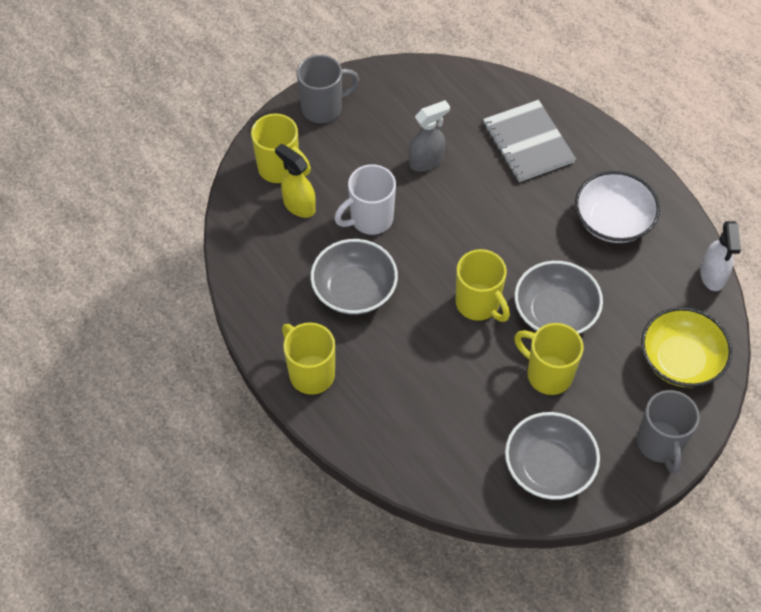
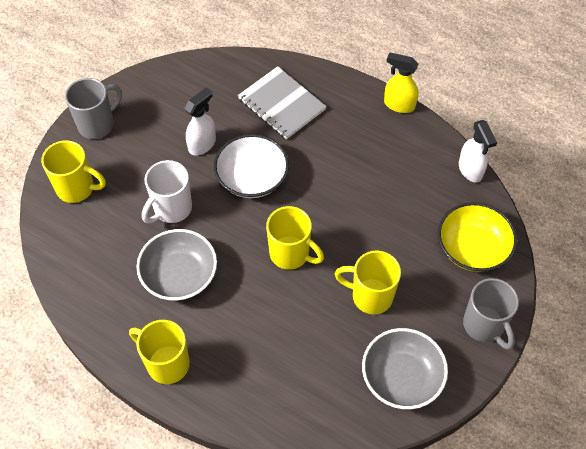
camera: 20 degrees left, 0 degrees up
yellow spray bottle [275,144,316,218] -> yellow spray bottle moved to [384,53,419,113]
grey spray bottle [409,100,450,172] -> white spray bottle [185,87,216,156]
grey bowl [514,261,603,334] -> none
white bowl [575,171,660,243] -> white bowl moved to [214,134,289,198]

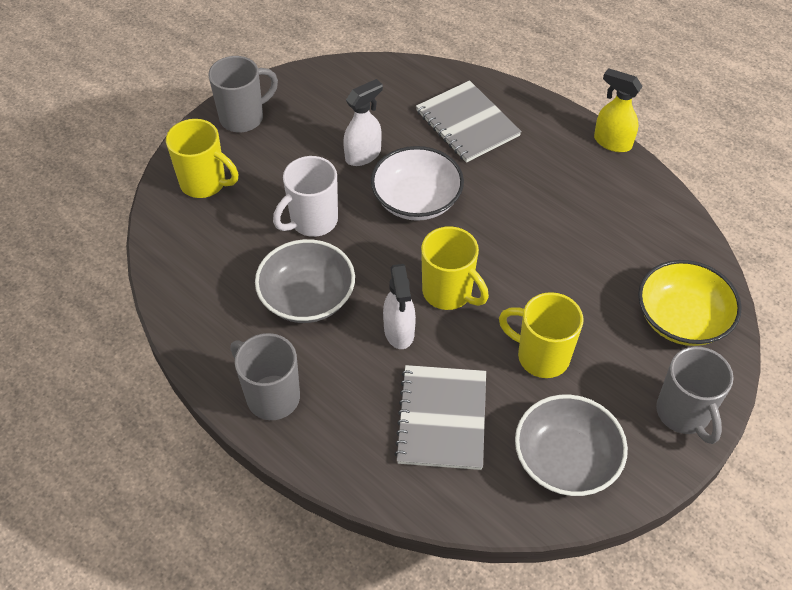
camera: 10 degrees right, 5 degrees down
yellow mug [129,320,190,384] -> grey mug [231,333,300,420]
white spray bottle [459,120,497,183] -> white spray bottle moved to [383,264,416,349]
none -> grey notebook [394,365,486,470]

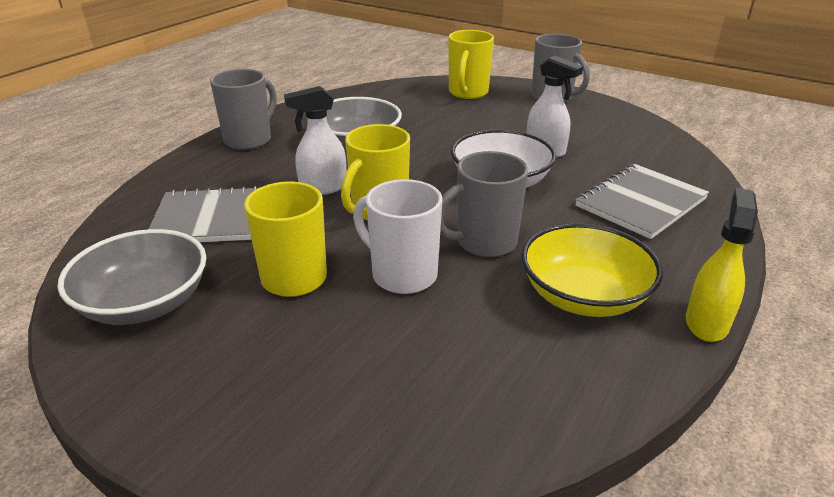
camera: 80 degrees right, 20 degrees down
white mug [273,156,338,237] -> white mug moved to [353,179,443,294]
yellow bowl [638,260,742,346] -> yellow bowl moved to [521,223,663,317]
grey mug [656,347,734,444] -> grey mug moved to [440,151,528,257]

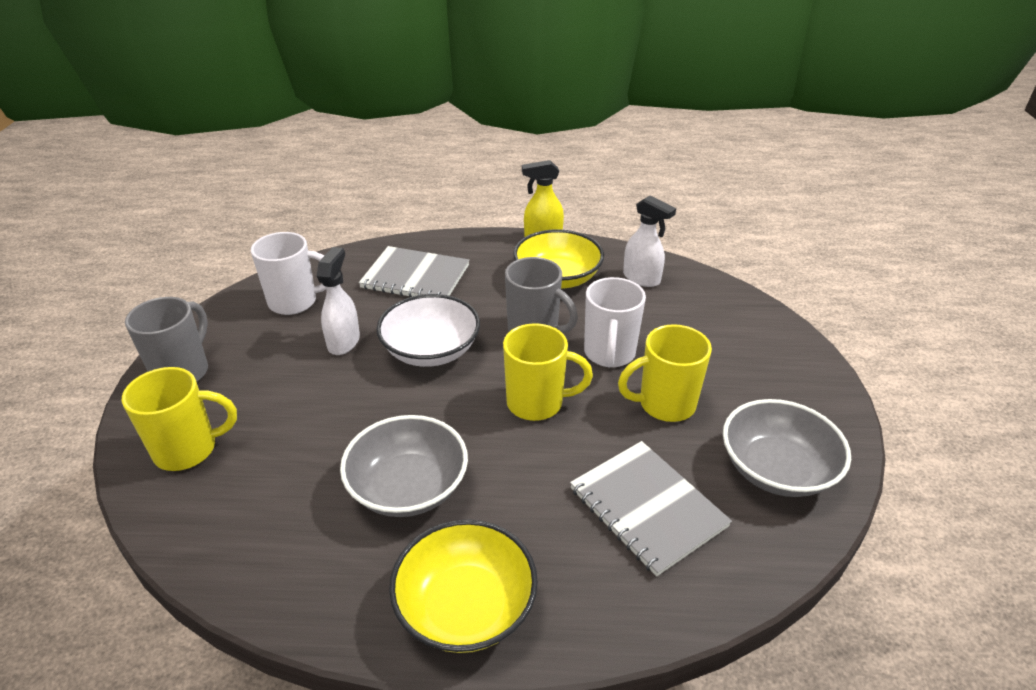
camera: 120 degrees left, 5 degrees up
grey mug [210,69,277,150] -> yellow bowl [389,519,538,653]
white spray bottle [284,86,347,195] -> white spray bottle moved to [623,195,676,287]
none -> white mug [251,232,326,315]

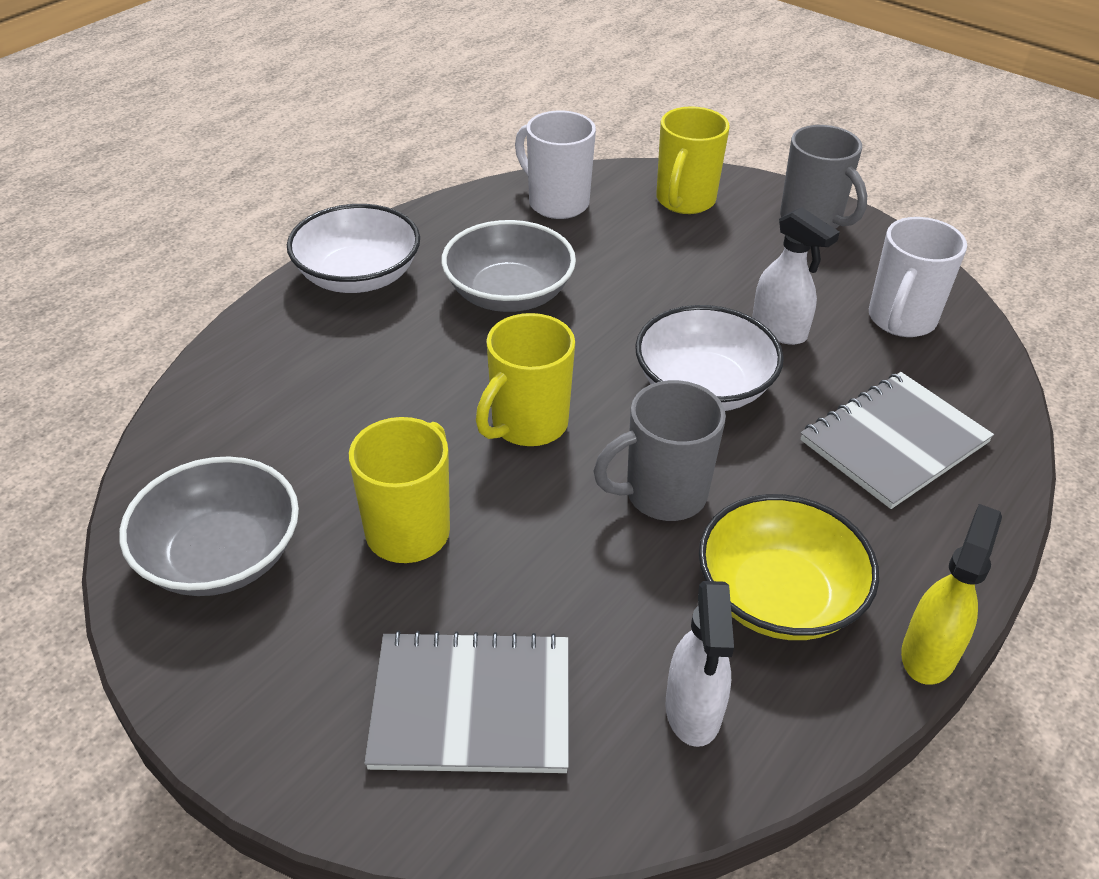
camera: 125 degrees right, 5 degrees up
yellow bowl [389,519,538,653] -> white bowl [287,204,420,293]
grey notebook [570,441,732,576] -> grey notebook moved to [364,630,569,773]
white mug [584,277,646,368] -> white mug moved to [515,111,596,219]
white spray bottle [623,195,676,287] -> white spray bottle turned 75 degrees counterclockwise [666,581,734,747]

